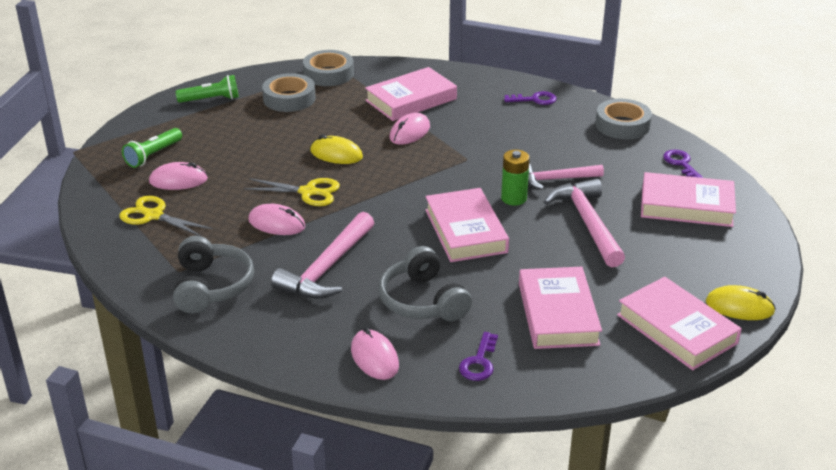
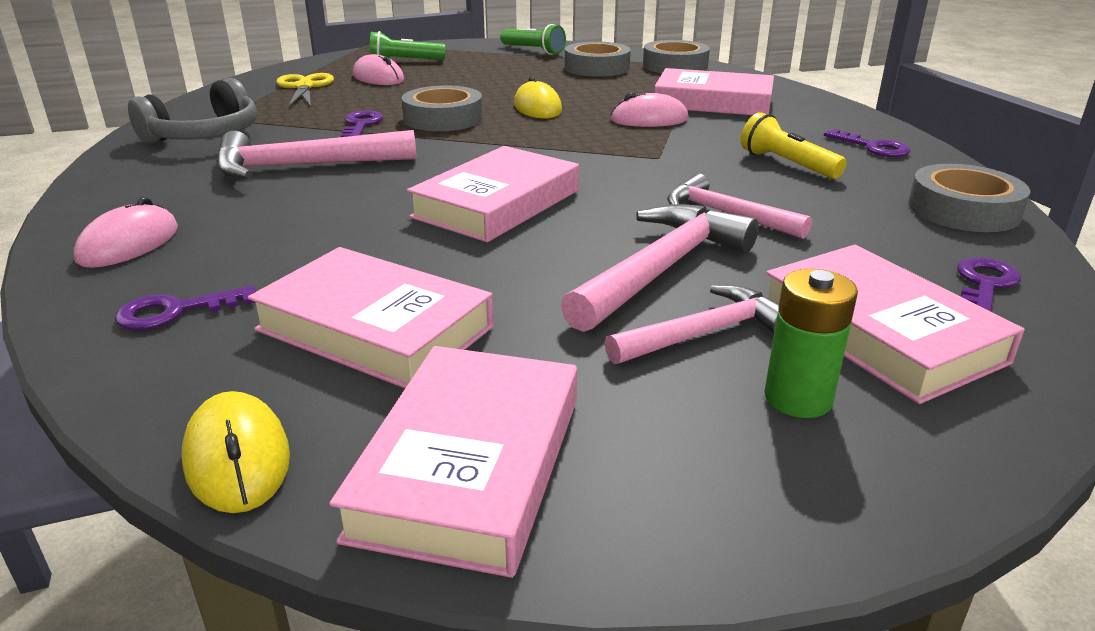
camera: 50 degrees right, 5 degrees down
yellow scissors [244,178,340,206] -> grey tape [402,85,483,131]
pink mouse [248,204,306,235] -> purple key [341,110,383,137]
grey headphones [379,246,472,321] -> none
green battery [501,150,530,206] -> green battery moved to [764,269,858,418]
pink book [519,267,602,349] -> pink book turned 75 degrees clockwise [248,247,494,388]
yellow mouse [706,285,776,320] -> yellow mouse moved to [182,391,290,513]
none -> pink hammer [604,285,779,364]
none -> yellow flashlight [741,112,847,179]

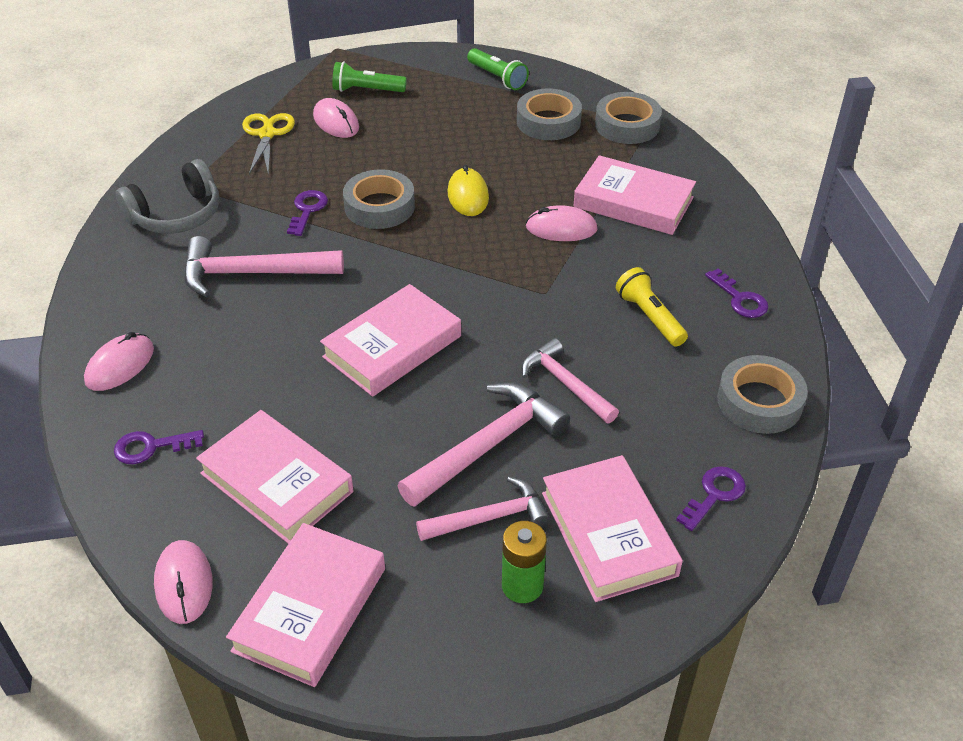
camera: 10 degrees right, 15 degrees up
yellow mouse [182,391,290,513] -> pink mouse [154,540,213,624]

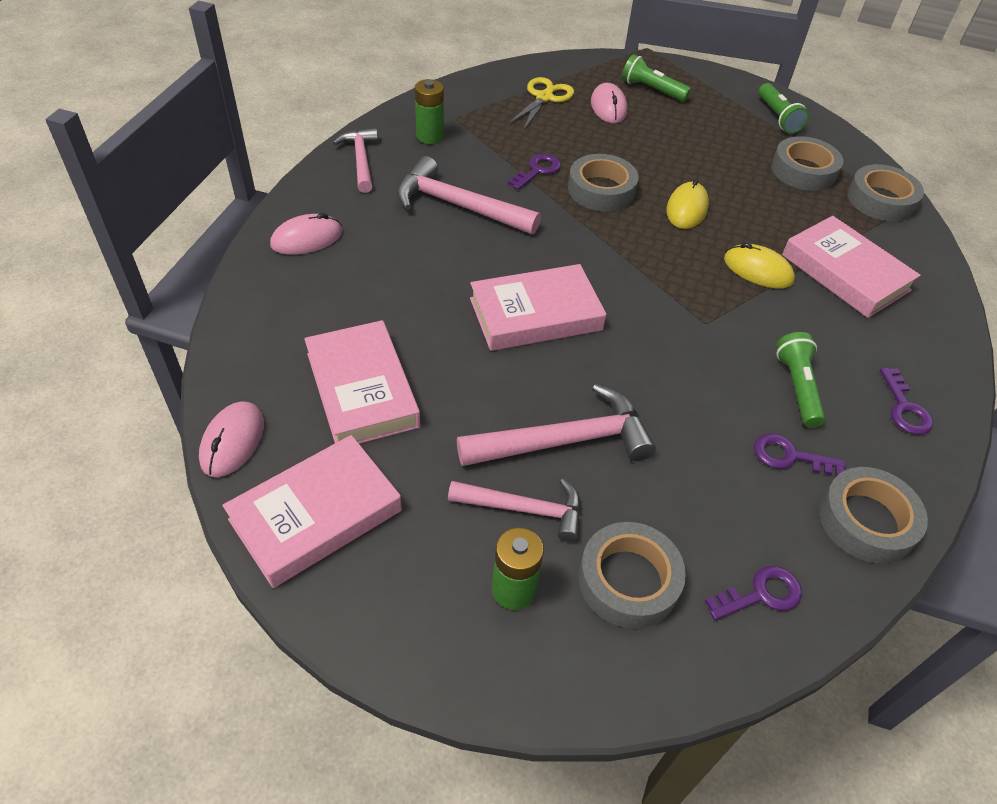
camera: 25 degrees right, 5 degrees up
purple key [114,430,204,464] -> purple key moved to [754,433,846,476]
grey headphones [116,159,220,234] -> green battery [415,79,444,144]
pink hammer [521,338,619,423] -> pink hammer moved to [333,128,378,193]
pink mouse [526,205,598,241] -> yellow mouse [724,242,795,289]
pink book [542,455,683,602] -> grey tape [579,522,686,629]
yellow flashlight [616,267,688,347] -> green flashlight [776,332,826,428]

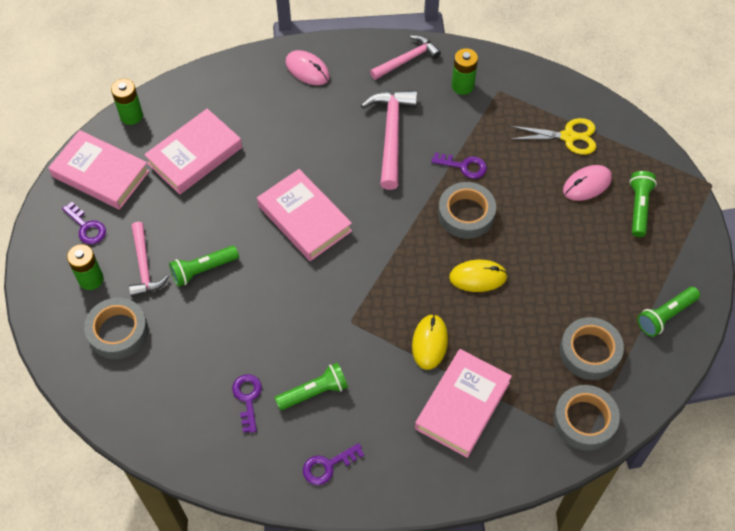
camera: 70 degrees right, 10 degrees up
pink mouse [199,401,264,477] -> green battery [111,79,143,125]
pink hammer [457,384,656,466] -> green flashlight [169,245,239,287]
purple key [705,566,802,620] -> purple key moved to [62,202,106,244]
grey tape [819,467,928,563] -> none

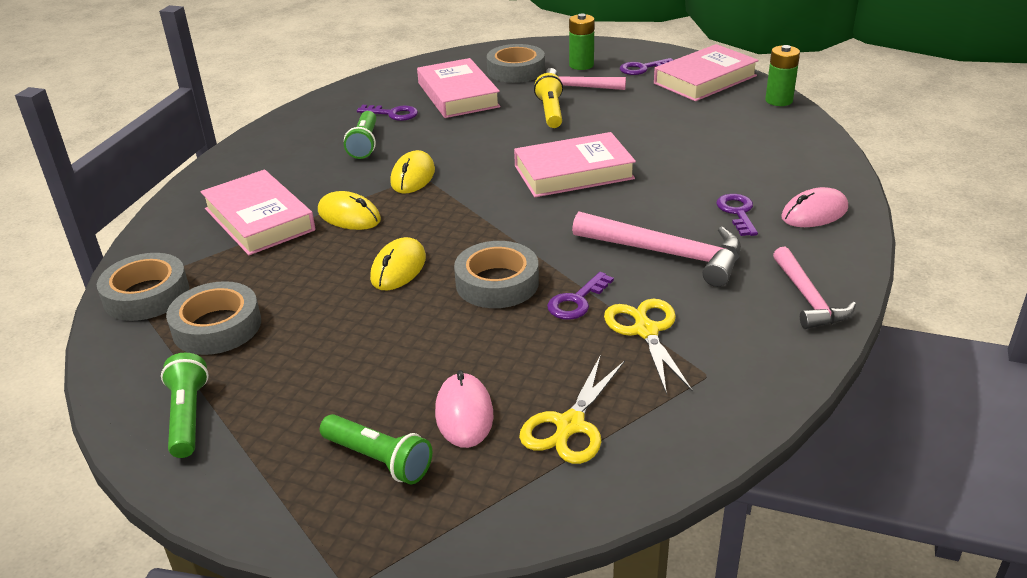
camera: 115 degrees right, 25 degrees down
pink book [144,109,242,194] -> pink book moved to [417,58,500,118]
green flashlight [169,245,239,287] -> yellow flashlight [534,73,563,128]
purple key [303,443,364,485] -> purple key moved to [716,194,758,236]
green battery [452,48,478,95] -> none
none -> yellow mouse [390,150,435,193]
none -> yellow scissors [604,299,693,395]

